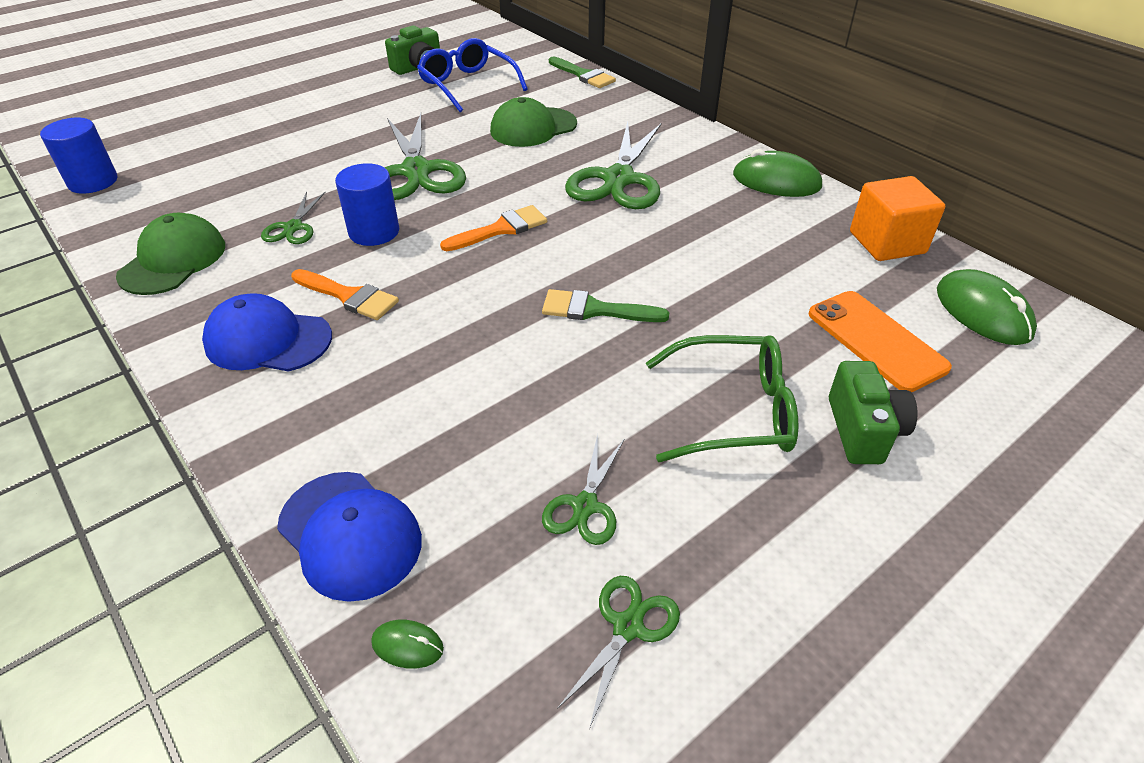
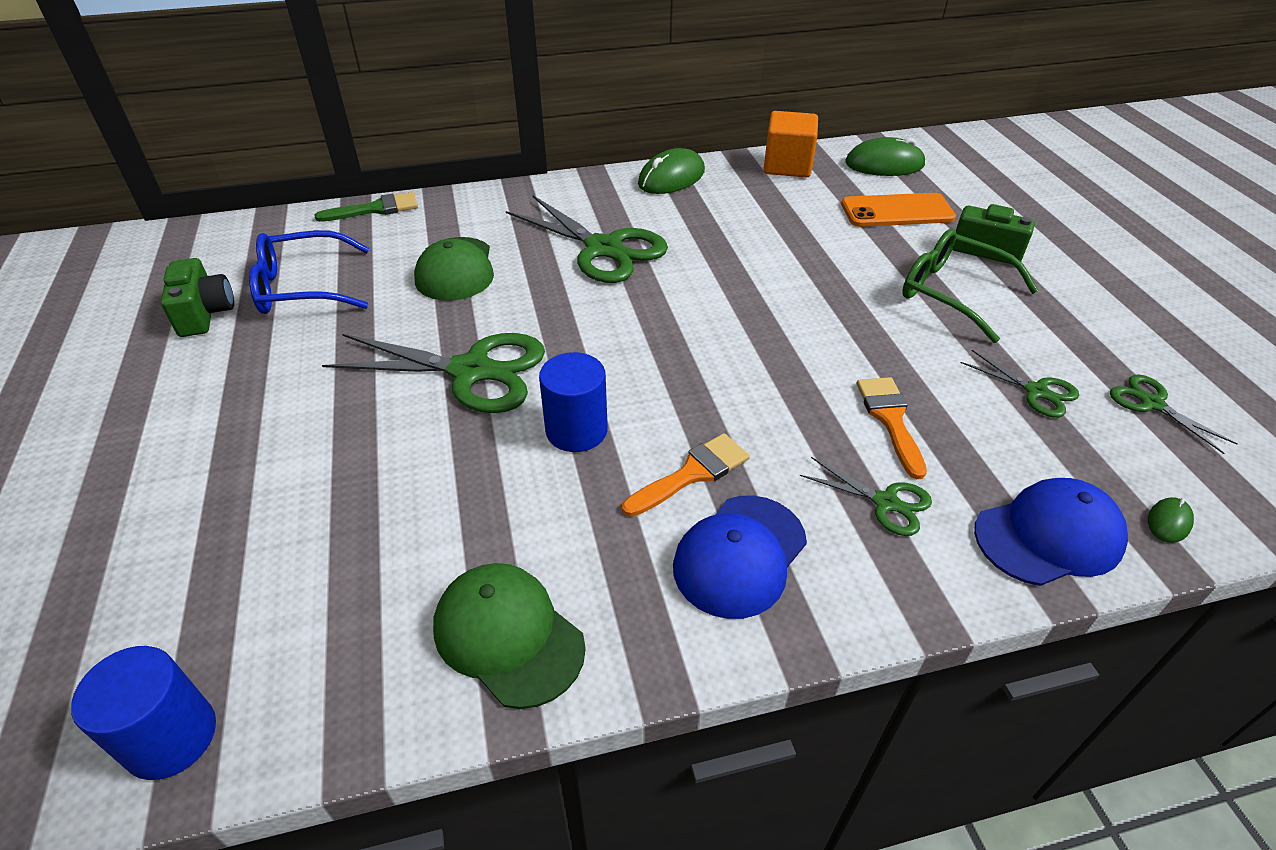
camera: 65 degrees left, 0 degrees up
green scissors [261,192,326,244] -> green scissors moved to [800,457,932,536]
orange brush [440,205,547,251] -> orange brush moved to [857,377,927,479]
green brush [542,289,669,322] -> none
green glasses [646,335,798,462] -> green glasses turned 75 degrees counterclockwise [902,229,1039,343]

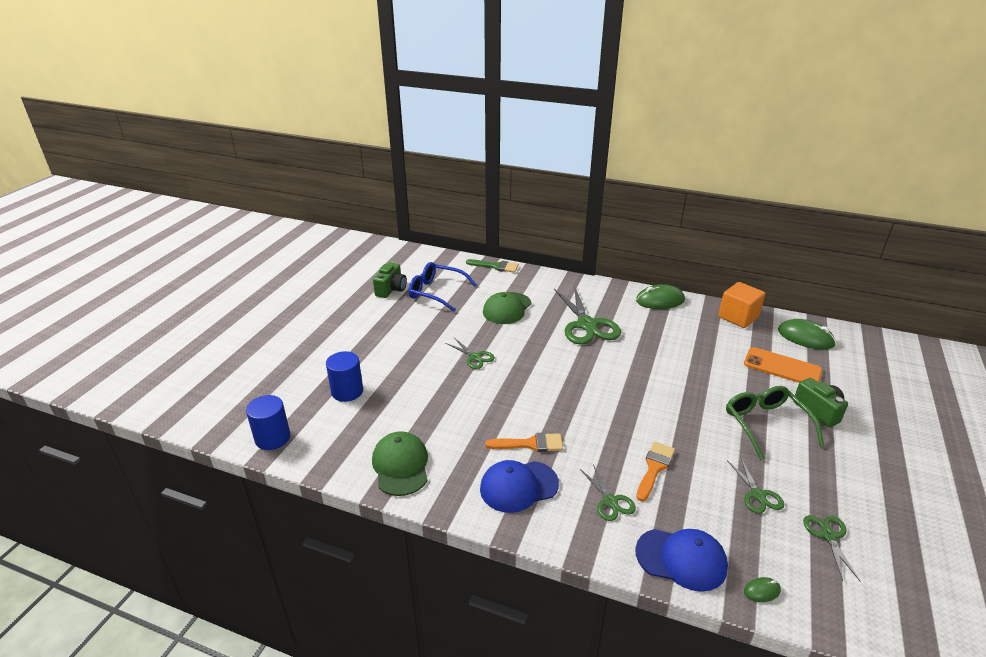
camera: 35 degrees right, 10 degrees down
green scissors [322,333,545,413] -> green scissors [445,339,495,369], size x0.50
blue cylinder [539,352,608,452] -> blue cylinder moved to [326,351,363,402]

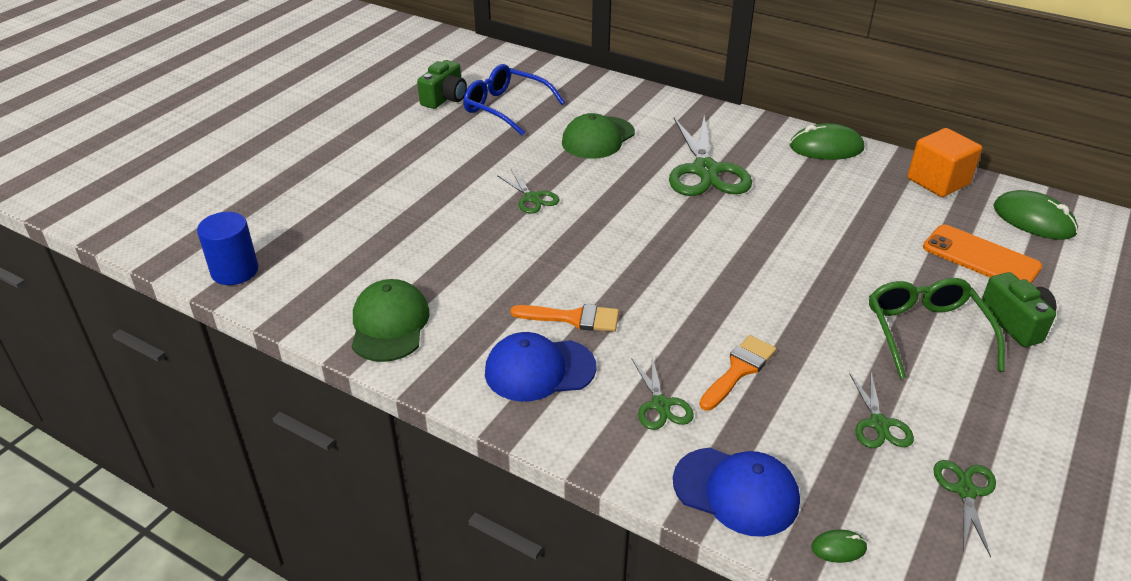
camera: 10 degrees right, 5 degrees up
blue cylinder [326,351,363,402] -> none
green brush [466,259,519,273] -> none

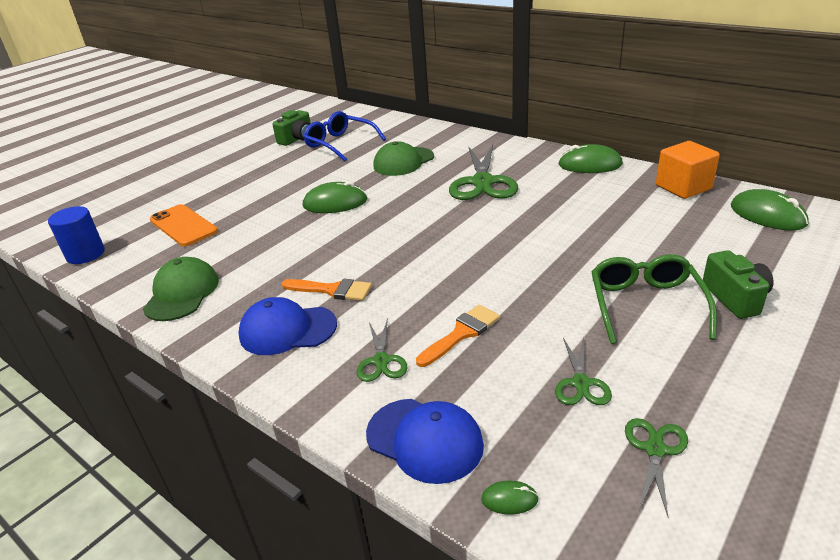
camera: 10 degrees right, 5 degrees down
green scissors [497,169,560,214] -> green mouse [303,181,367,213]
orange phone [923,225,1042,283] -> orange phone moved to [150,204,218,246]

